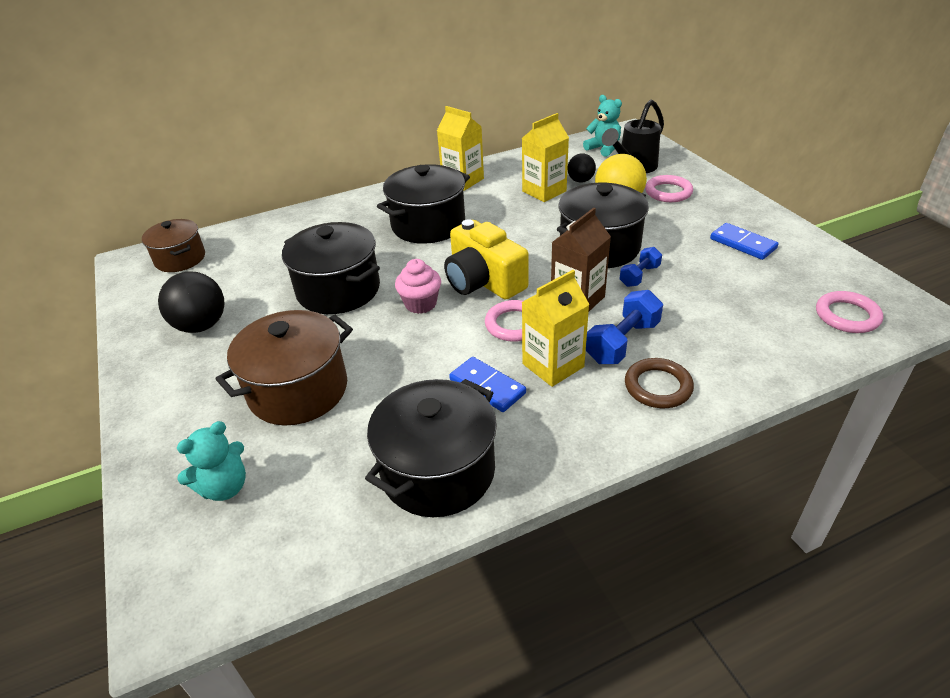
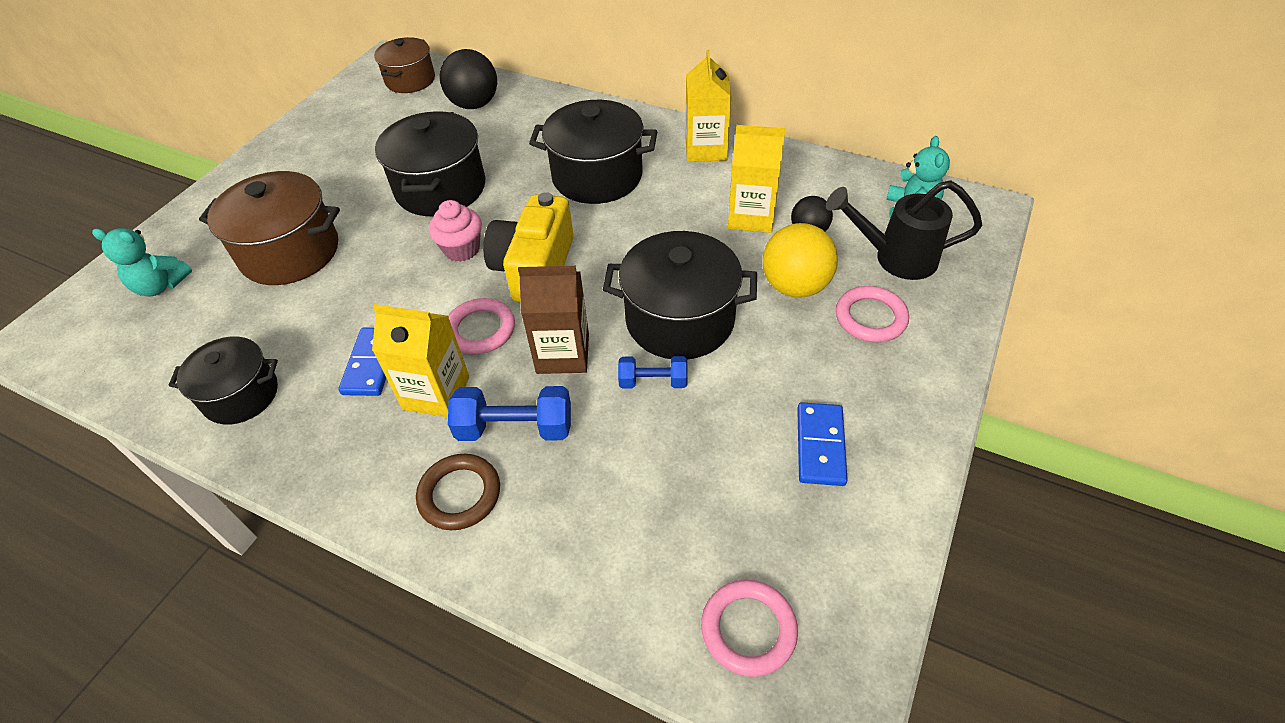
camera: 50 degrees right, 10 degrees up
black ball [158,271,224,333] -> black ball moved to [439,49,497,109]
black pot [365,379,497,517] -> black pot [169,336,278,425], size x0.64

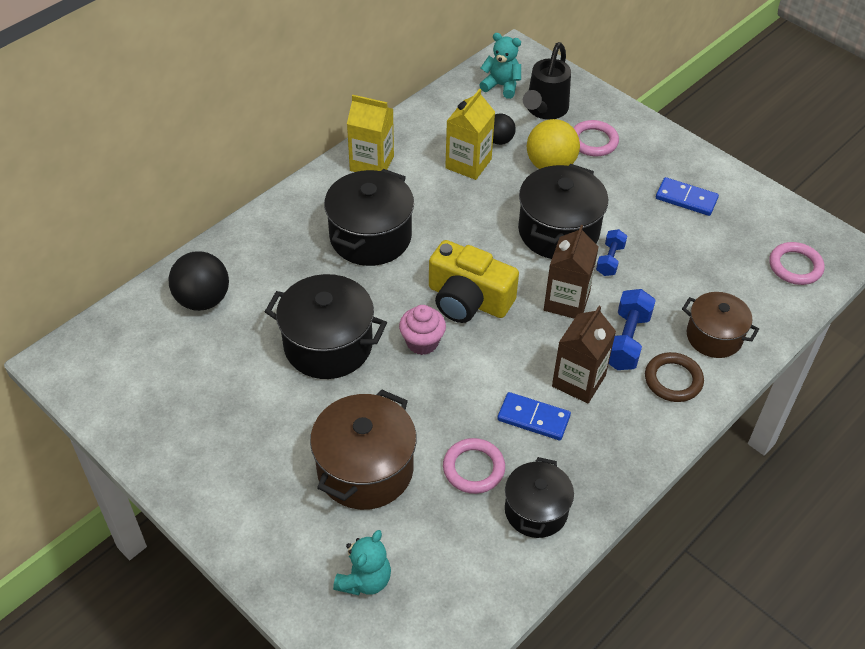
camera: 75 degrees left, 0 degrees up
yellow carton [372,304,470,418] -> brown carton [552,306,616,403]
brown pot [374,37,435,93] -> brown pot moved to [682,292,759,358]
pink ring [448,298,515,355] -> pink ring moved to [443,438,505,494]

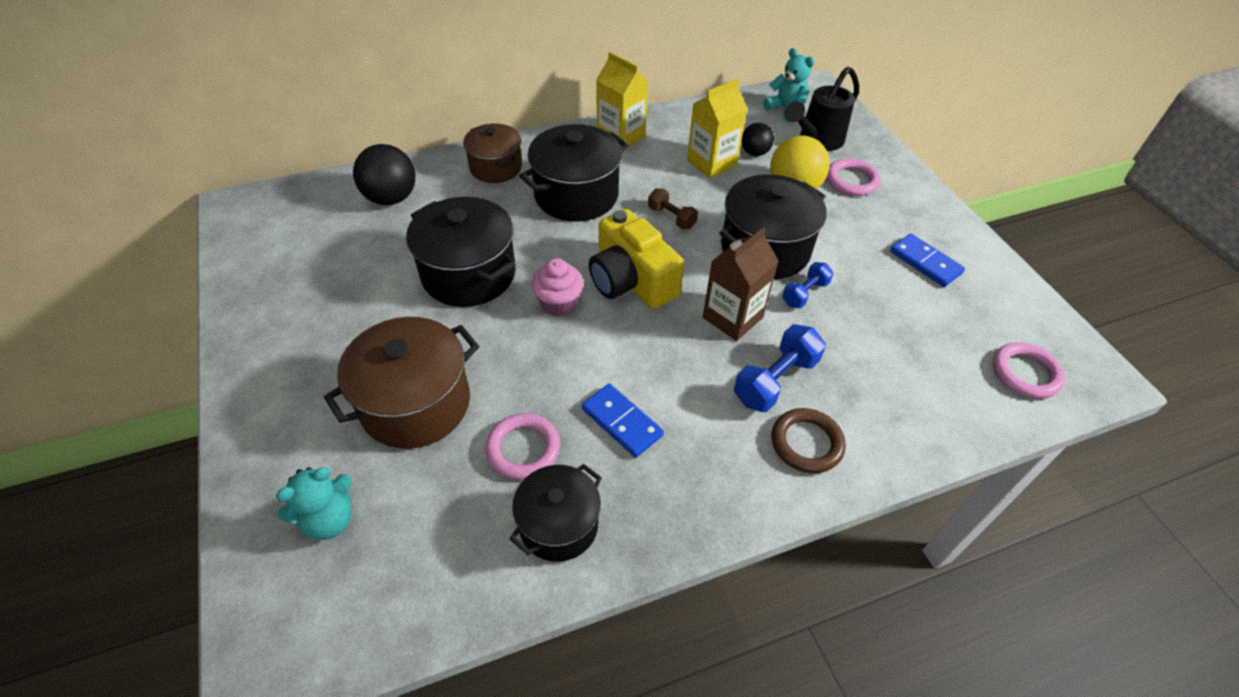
camera: 25 degrees right, 0 degrees up
brown carton [552,306,616,403] -> none
brown pot [682,292,759,358] -> brown pot moved to [463,123,522,183]
none -> brown dumbbell [648,188,698,229]

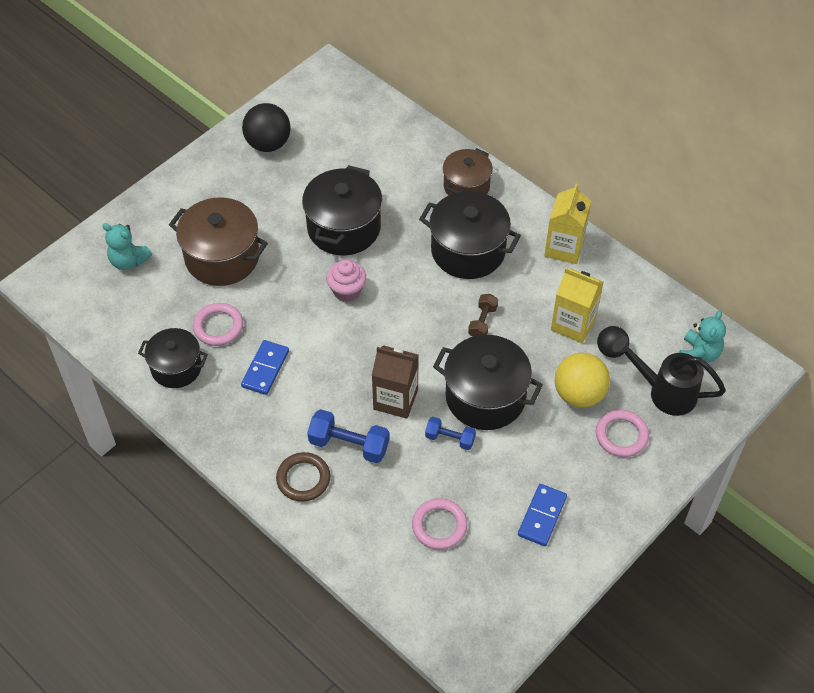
camera: 65 degrees right, 5 degrees up
black ball [353,144,415,205] -> black ball moved to [242,103,291,152]
yellow camera [589,209,684,309] -> none
pink ring [993,342,1065,399] -> pink ring moved to [412,498,467,550]

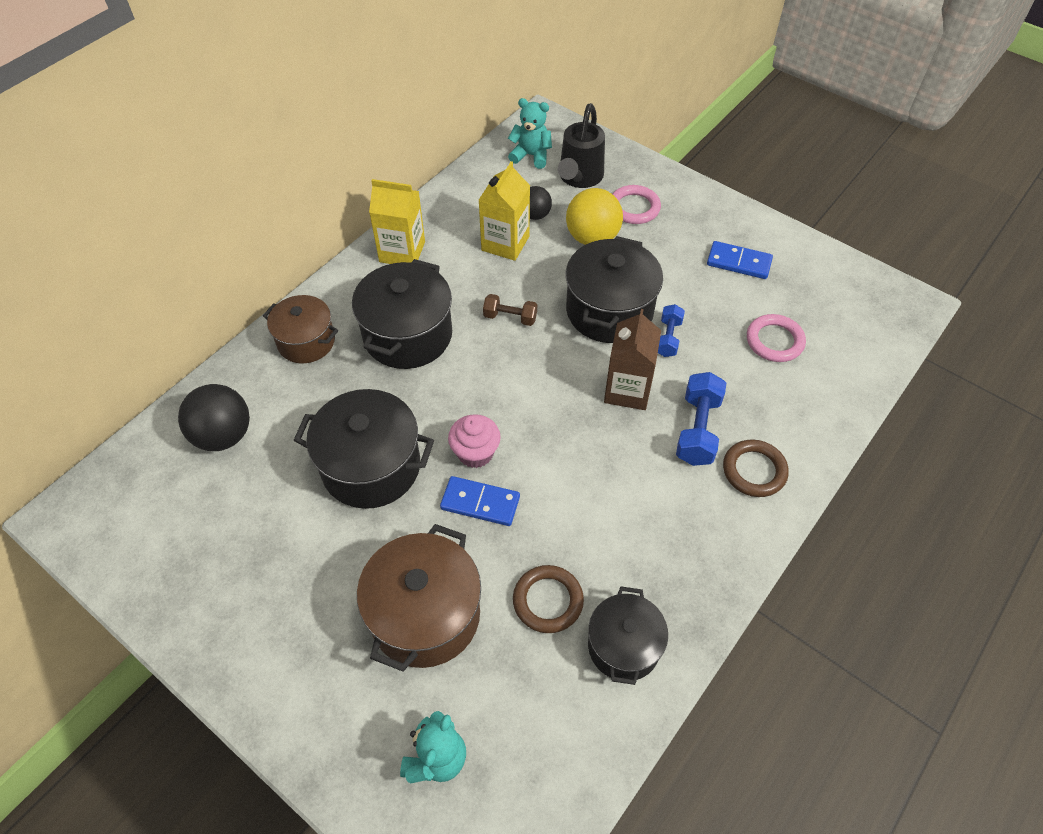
camera: 95 degrees left, 0 degrees up
pink ring [193,303,243,346] -> brown ring [513,565,584,633]
blue domino [241,340,289,395] -> blue domino moved to [440,476,520,526]
black ball [242,103,291,152] -> black ball moved to [178,384,250,451]

